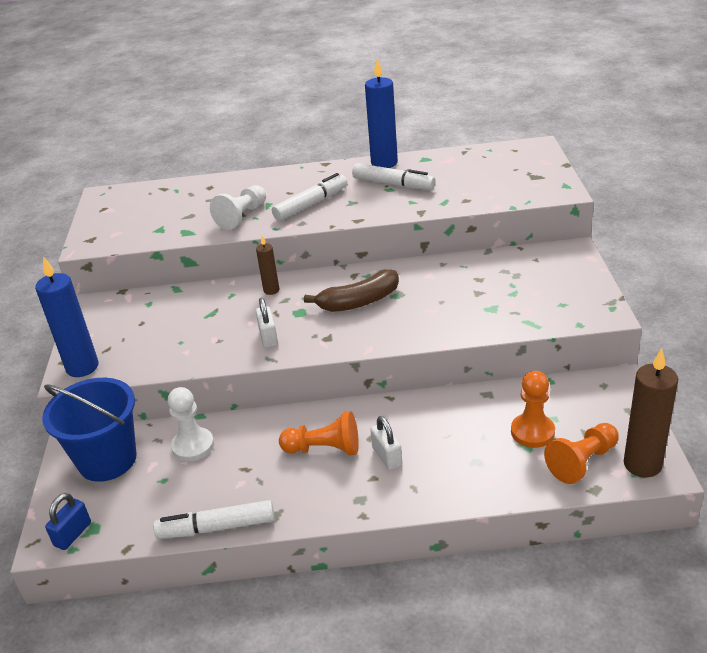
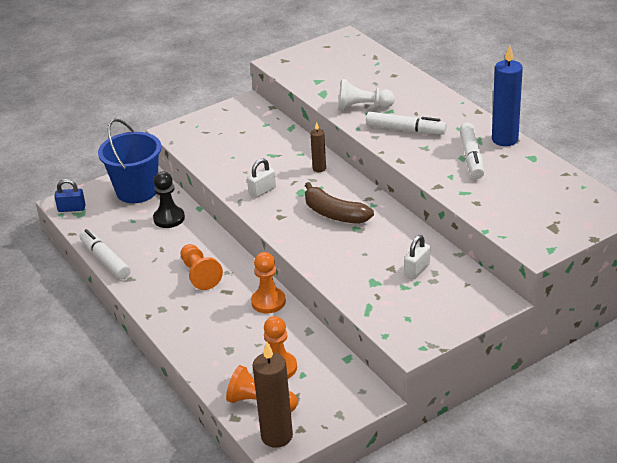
camera: 60 degrees right, 0 degrees up
blue candle [35,256,99,377] -> none
white pawn [168,387,214,462] -> black pawn [153,172,185,228]
white padlock [370,416,402,470] -> white padlock moved to [404,235,430,279]
none -> orange pawn [251,252,286,313]

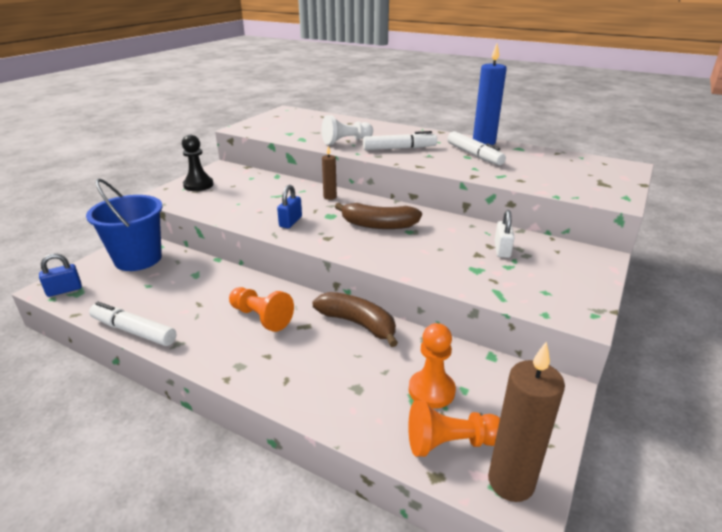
camera: 30 degrees left, 5 degrees down
black pawn [153,172,185,228] -> black pawn moved to [182,135,213,191]
white padlock [247,158,276,198] -> blue padlock [277,185,302,228]
orange pawn [251,252,286,313] -> brown banana [313,292,398,347]

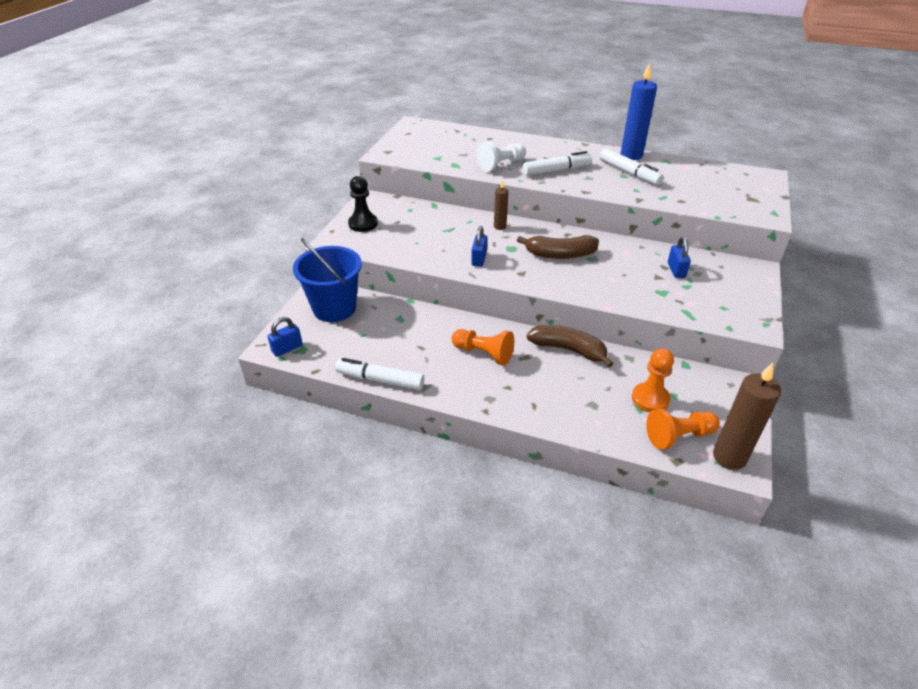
camera: 10 degrees left, 10 degrees up
white padlock [494,210,515,258] -> blue padlock [668,237,691,278]

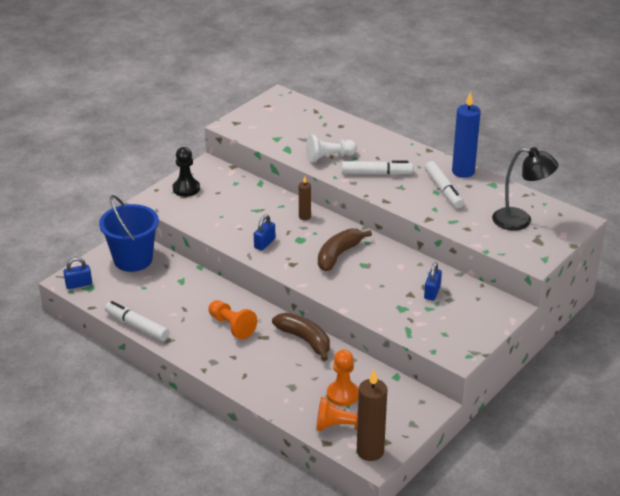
camera: 20 degrees right, 5 degrees down
brown banana [517,235,599,259] -> brown banana turned 105 degrees clockwise [318,228,372,271]
none -> black lamp [492,147,559,231]

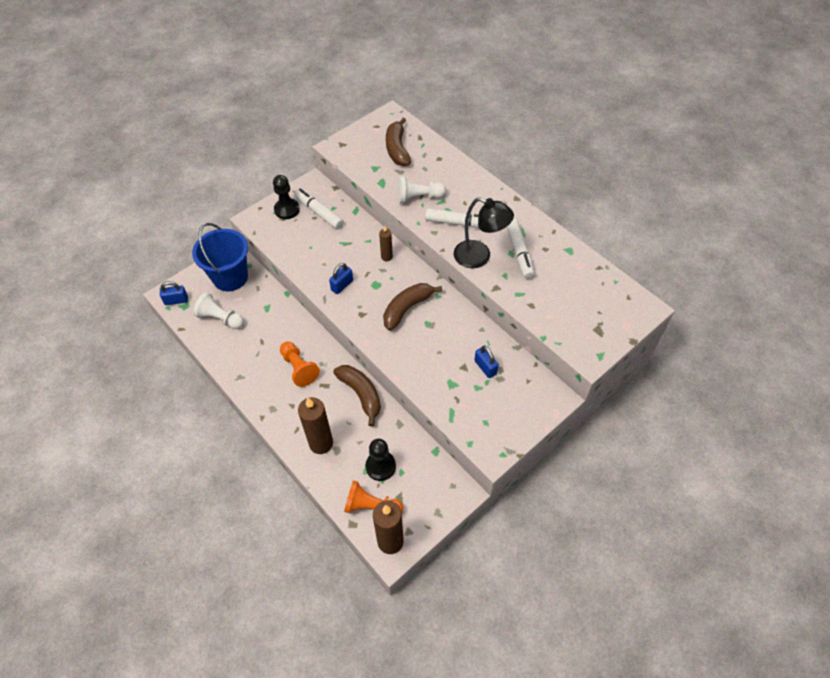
camera: 10 degrees right, 20 degrees up
white marker [105,301,169,341] -> white marker moved to [294,188,344,229]
orange pawn [327,350,359,406] -> black pawn [365,439,396,481]
blue padlock [424,262,442,301] -> blue padlock turned 60 degrees counterclockwise [475,346,499,378]
blue candle [452,92,481,178] -> none
black lamp [492,147,559,231] -> black lamp moved to [454,197,514,268]
none -> white pawn [193,292,244,329]
none -> brown candle [298,397,333,454]
none -> brown banana [386,118,411,166]

